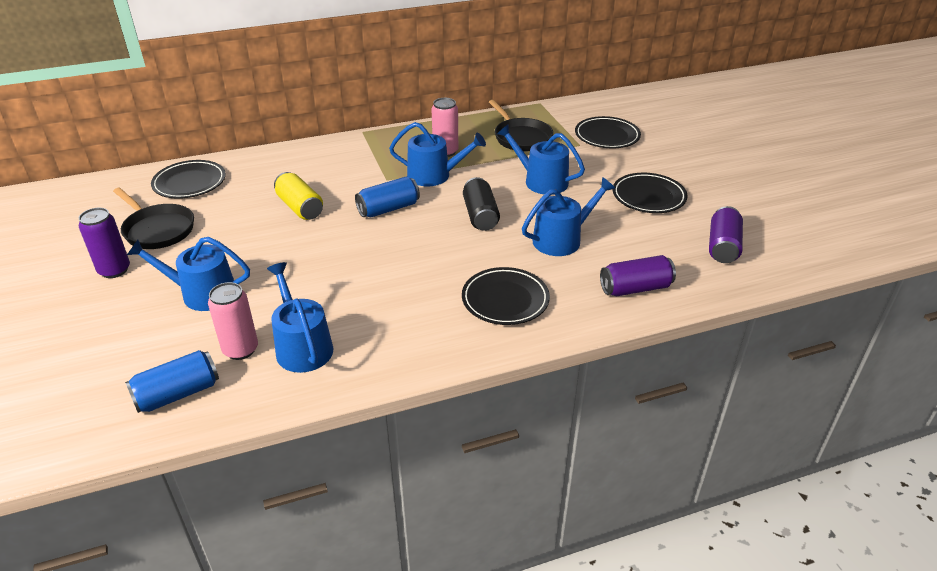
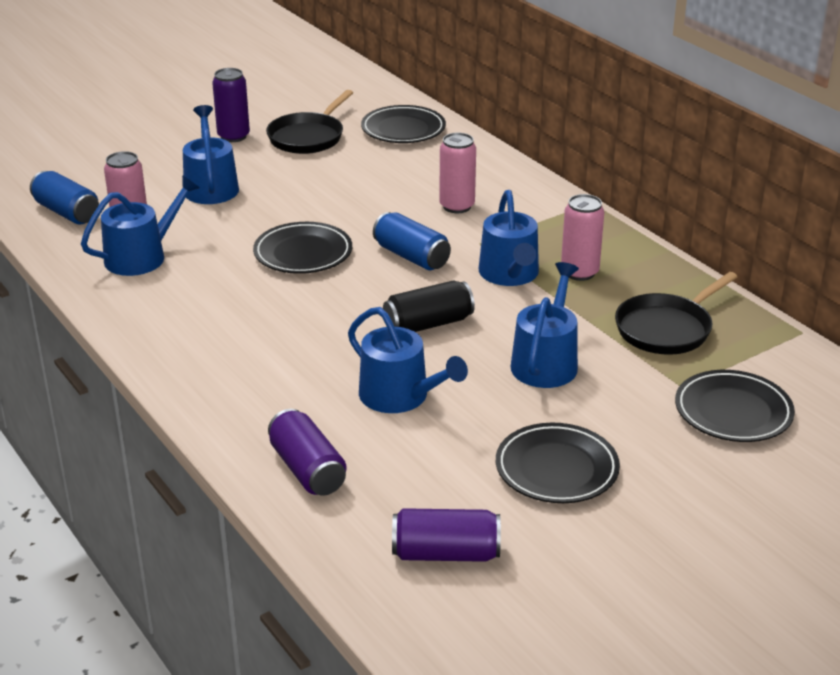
camera: 75 degrees right, 5 degrees down
yellow can [274,172,323,220] -> none
black plate [462,267,550,325] -> black plate moved to [253,222,352,274]
none -> pink can [439,133,476,213]

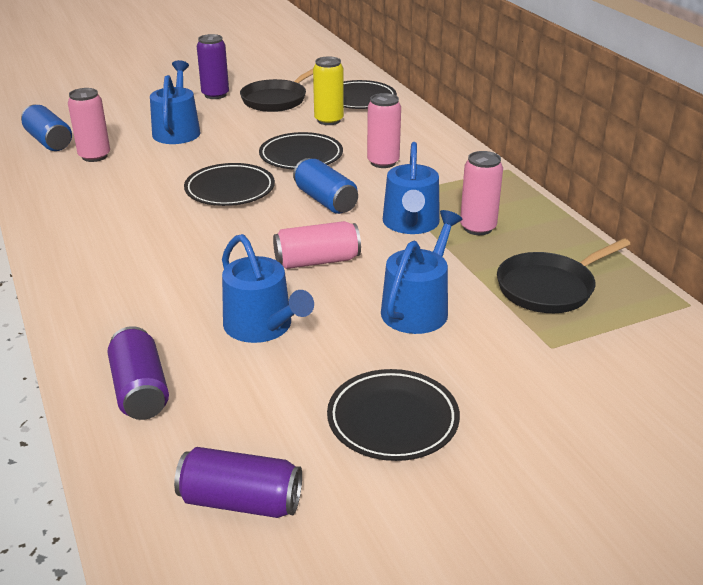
camera: 10 degrees right, 0 degrees up
blue watering can [81,175,200,276] -> none
black can [383,281,475,332] -> pink can [273,221,361,269]
black plate [675,370,795,442] -> black plate moved to [259,132,343,170]
none -> yellow can [313,56,344,125]

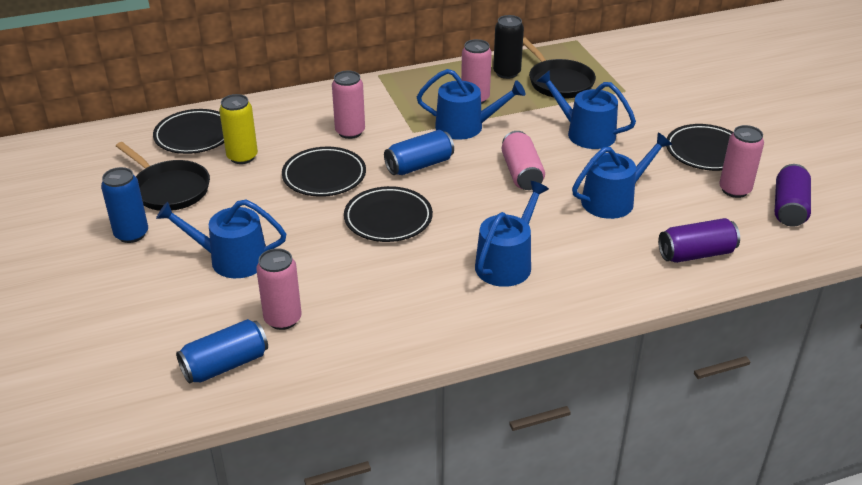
camera: 85 degrees left, 5 degrees up
purple can [197,34,229,99] -> blue can [101,167,148,243]
none -> blue watering can [475,181,549,287]
none -> black can [493,15,524,79]
none -> pink can [719,125,764,198]

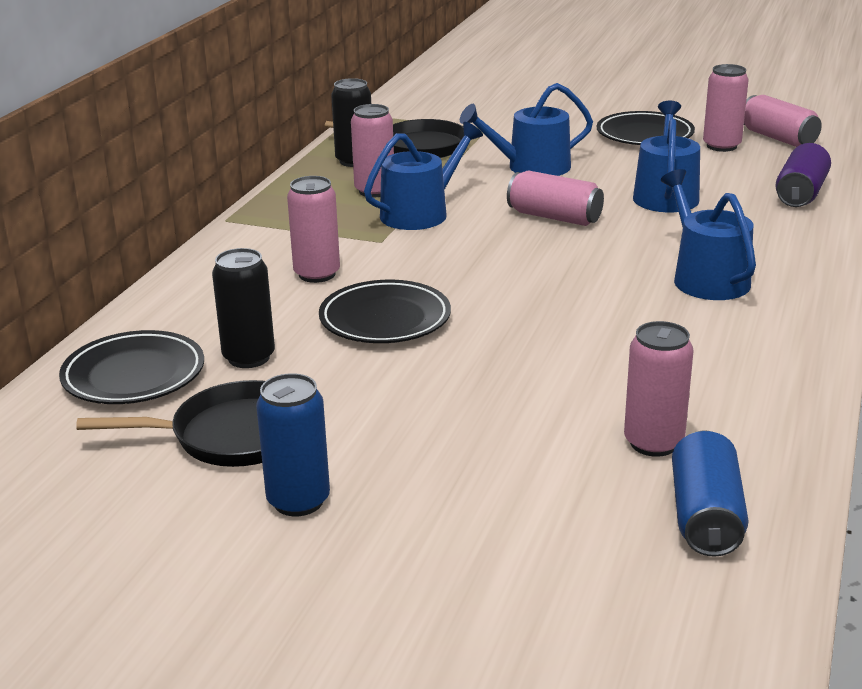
camera: 50 degrees left, 10 degrees down
blue watering can [156,200,286,278] -> none
yellow can [219,94,258,164] -> black can [212,248,275,368]
black plate [344,186,433,242] -> none
blue can [384,130,454,175] -> none
purple can [775,164,811,227] -> pink can [744,95,822,147]

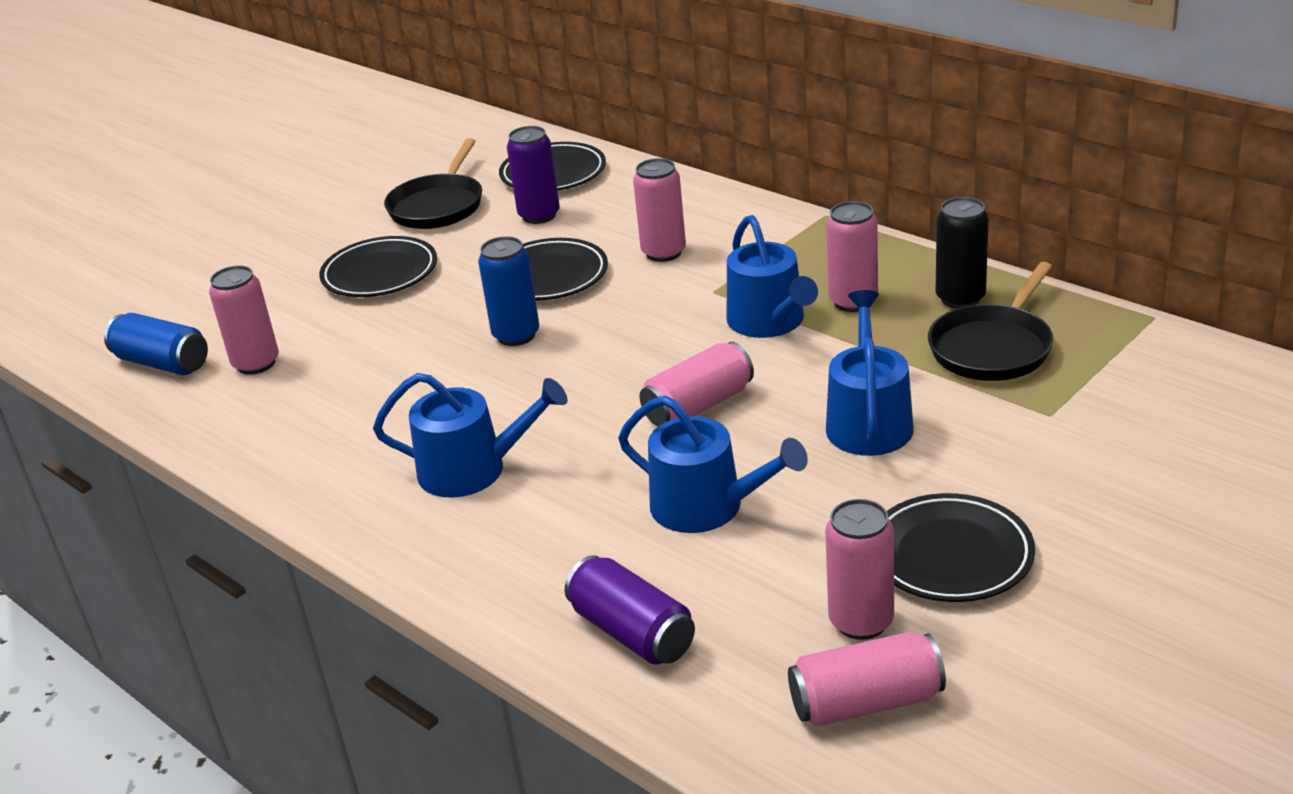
camera: 115 degrees right, 5 degrees up
black can [212,248,275,368] -> purple can [507,126,560,224]
blue can [256,373,330,516] -> blue can moved to [478,236,539,346]
none -> black plate [319,236,437,297]

